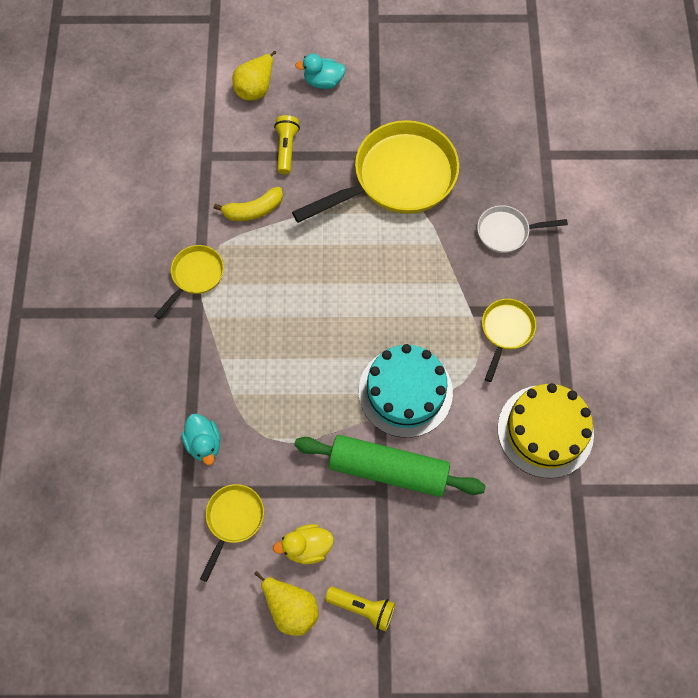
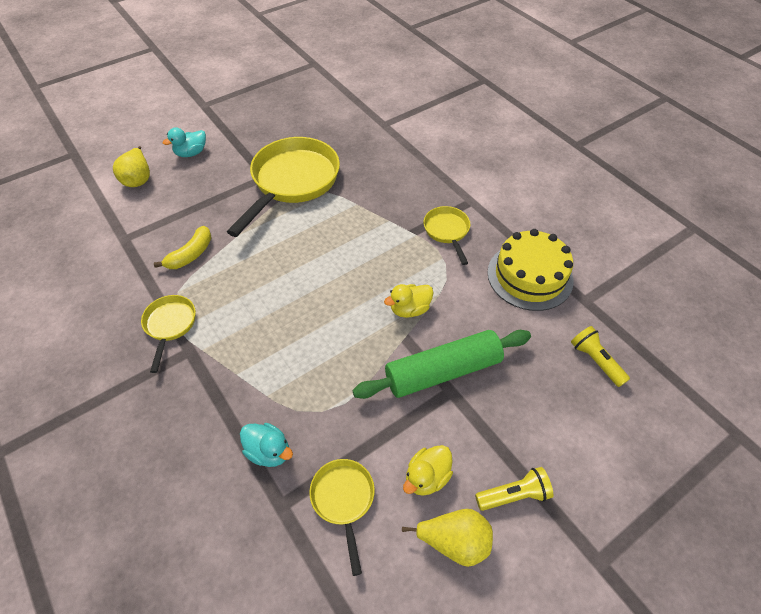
camera: 35 degrees left, 15 degrees down
yellow flashlight [274,115,300,174] -> yellow flashlight moved to [571,326,630,387]
turquoise cake [359,344,453,438] -> yellow duck [384,284,434,318]
white pan [477,205,568,253] -> none

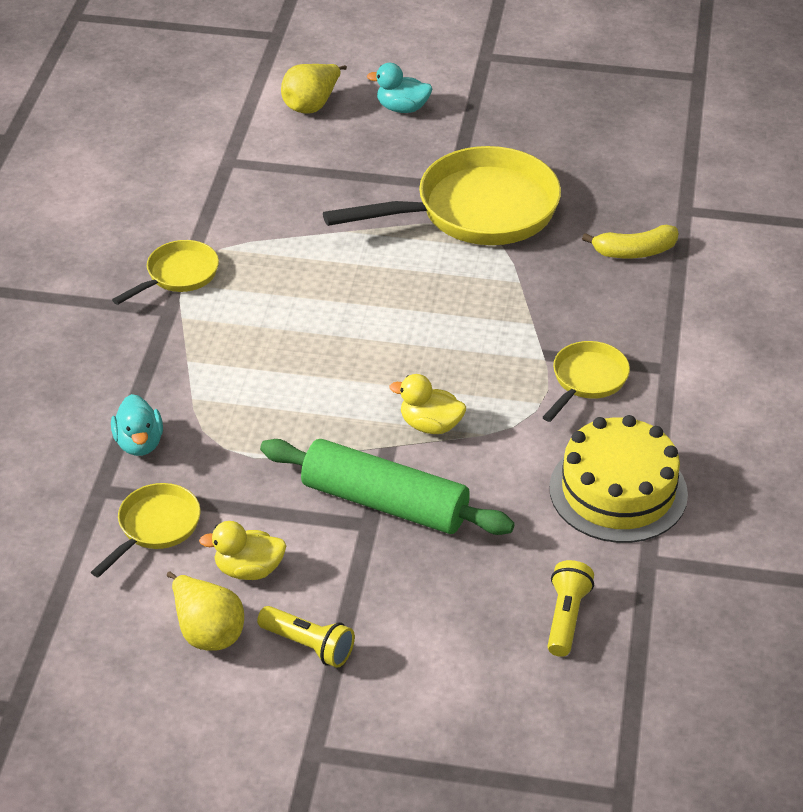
camera: 45 degrees right, 10 degrees down
yellow banana [154,226,212,269] -> yellow banana moved to [582,225,679,258]

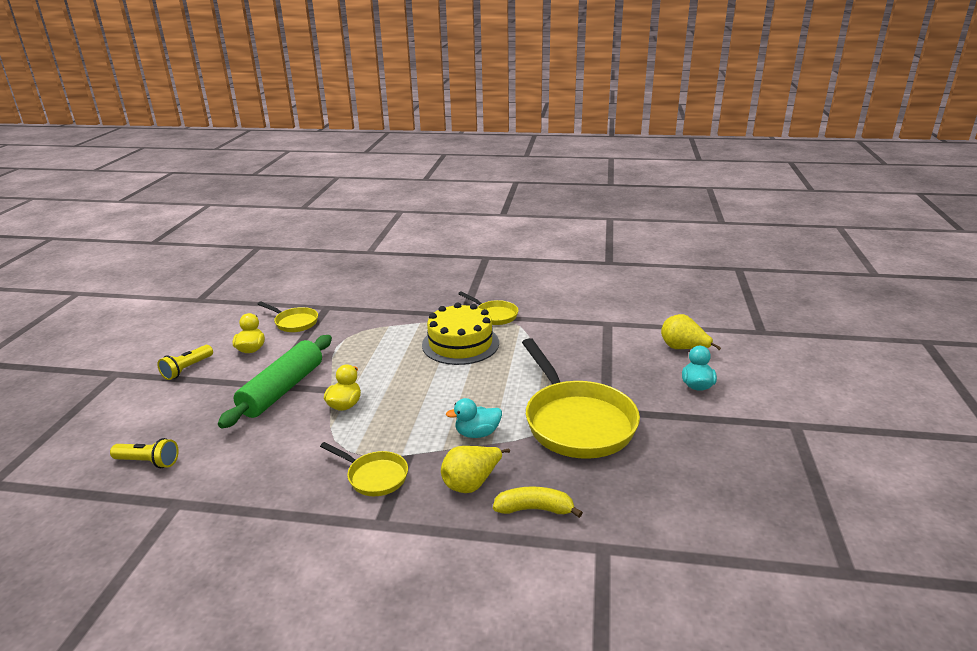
camera: 90 degrees right, 15 degrees down
turquoise duck [111,394,163,456] -> turquoise duck moved to [446,398,502,438]
yellow pear [167,572,244,651] -> yellow pear moved to [441,446,510,493]
yellow cake [549,415,688,543] -> yellow cake moved to [422,302,499,365]
yellow banana [582,225,679,258] -> yellow banana turned 105 degrees clockwise [493,486,583,518]

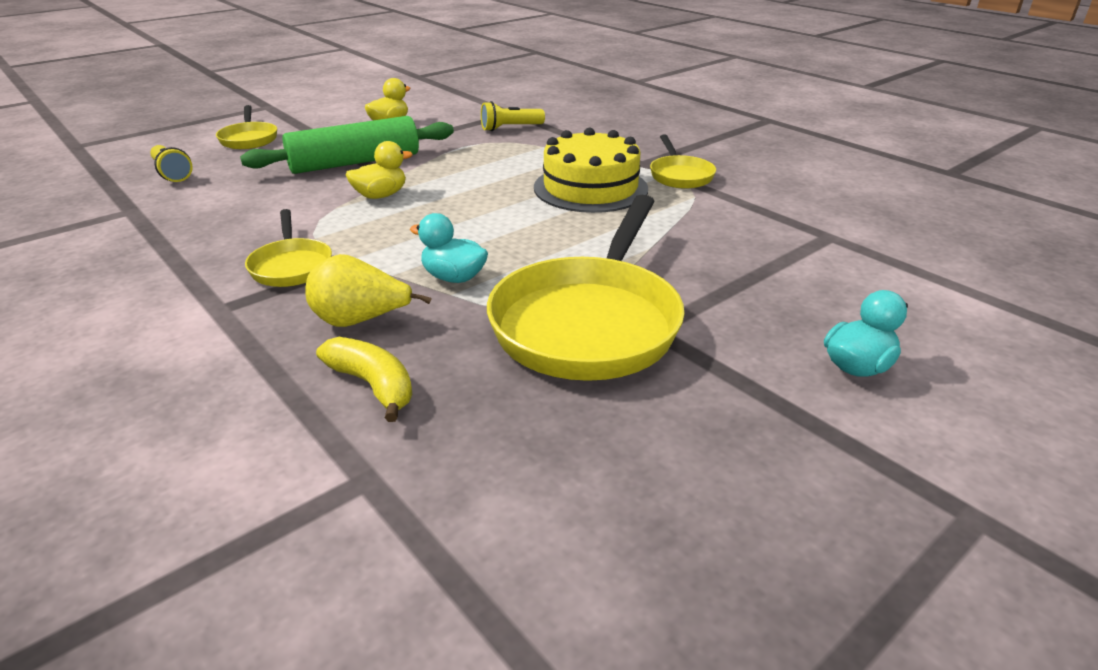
camera: 40 degrees right, 5 degrees up
yellow flashlight [157,345,213,380] -> yellow flashlight moved to [481,101,545,131]
yellow pan [258,302,318,332] -> yellow pan moved to [216,105,277,149]
yellow pear [661,314,721,350] -> none

